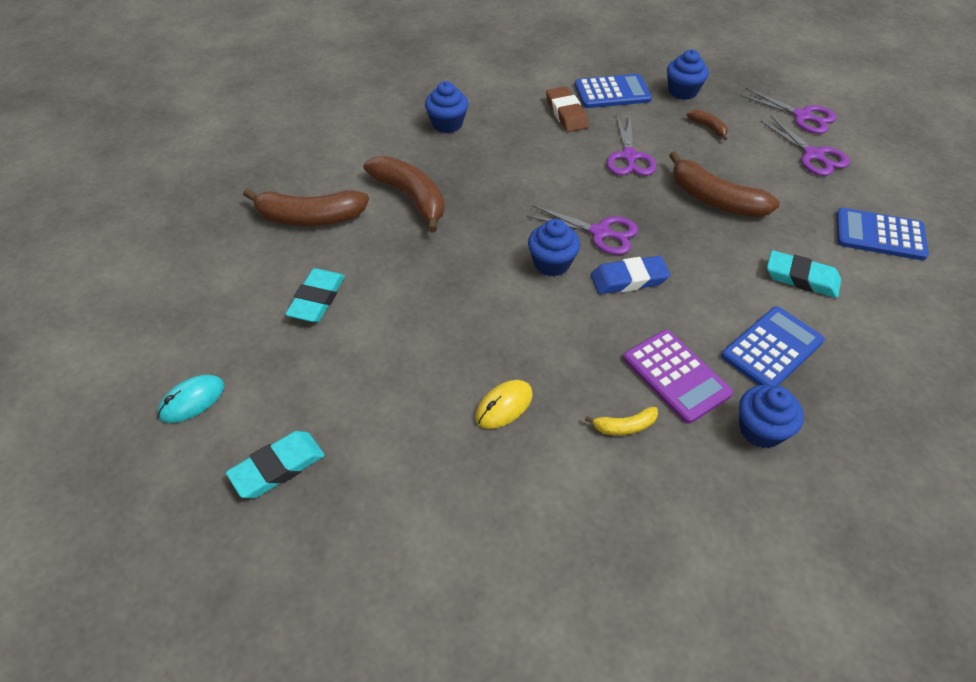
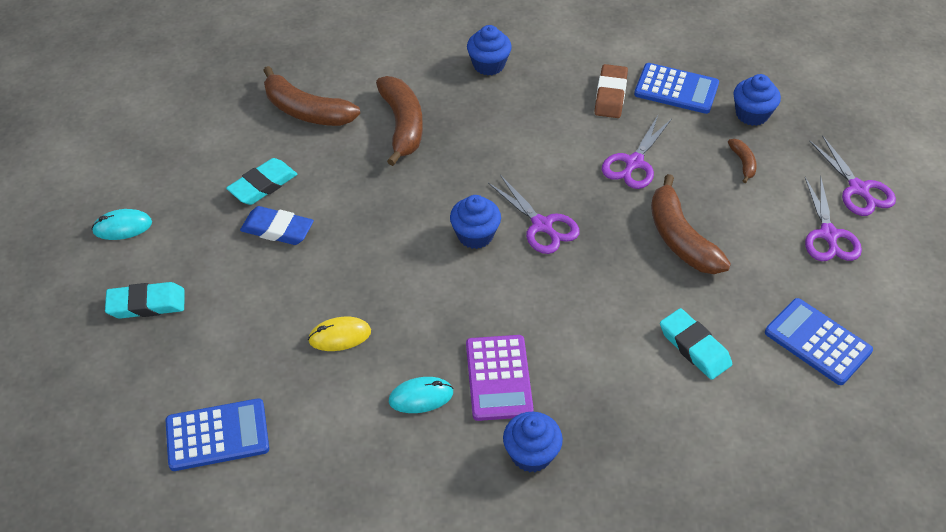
camera: 30 degrees right, 0 degrees up
yellow banana [585,407,658,435] -> turquoise mouse [389,377,454,413]
blue eraser [591,256,670,294] -> blue eraser moved to [240,206,314,245]
blue calculator [721,306,825,386] -> blue calculator moved to [166,398,269,471]

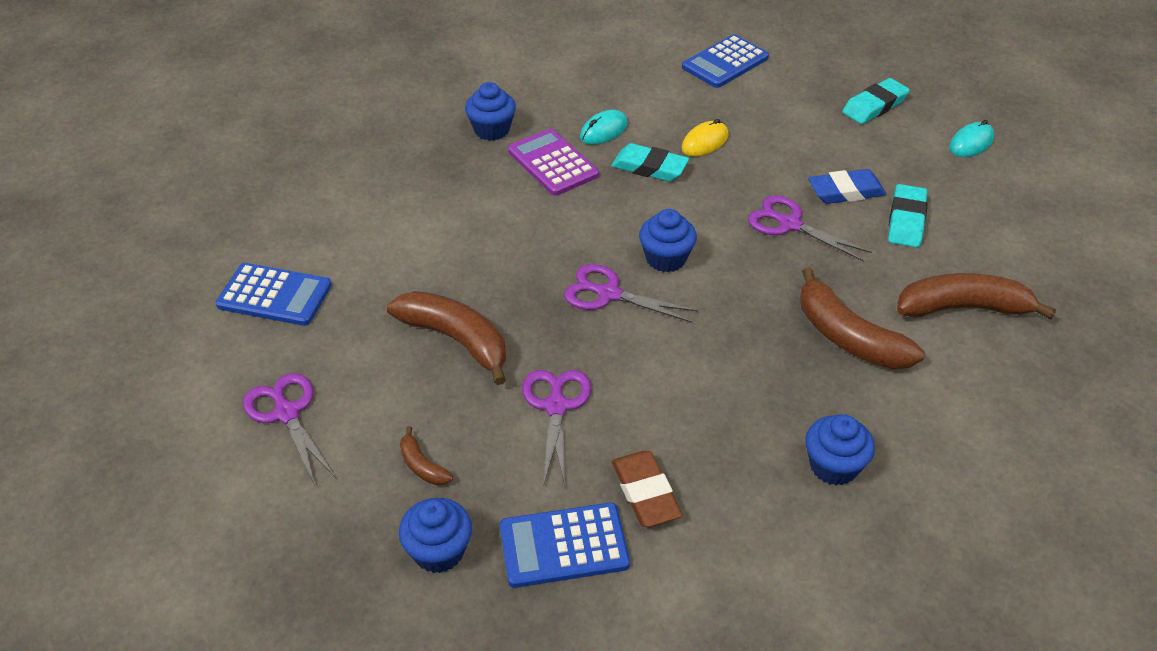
camera: 150 degrees right, 5 degrees down
turquoise eraser [660,308,732,380] -> turquoise eraser moved to [611,143,689,182]
purple scissors [809,135,896,216] -> purple scissors moved to [748,195,872,262]

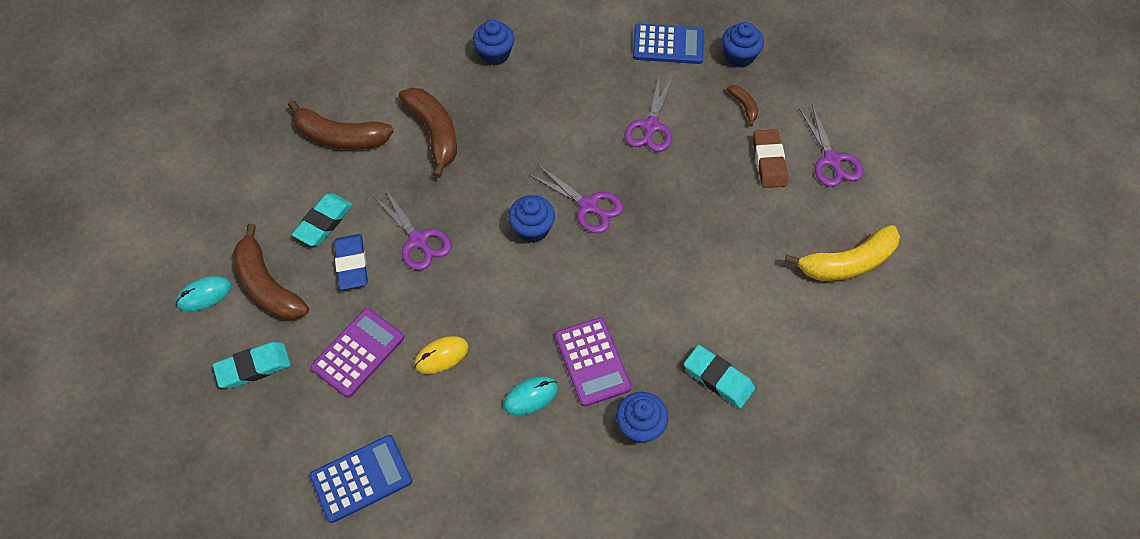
camera: 165 degrees left, 15 degrees up
blue calculator [216,263,332,326] -> yellow banana [785,225,900,281]
brown banana [387,291,506,385] -> brown banana moved to [233,224,309,320]
turquoise eraser [611,143,689,182] -> turquoise eraser moved to [684,345,755,408]
brown eraser [612,451,682,527] -> brown eraser moved to [753,129,788,188]
blue eraser [808,169,886,204] -> blue eraser turned 75 degrees clockwise [334,234,368,290]
none -> purple calculator [311,308,404,398]

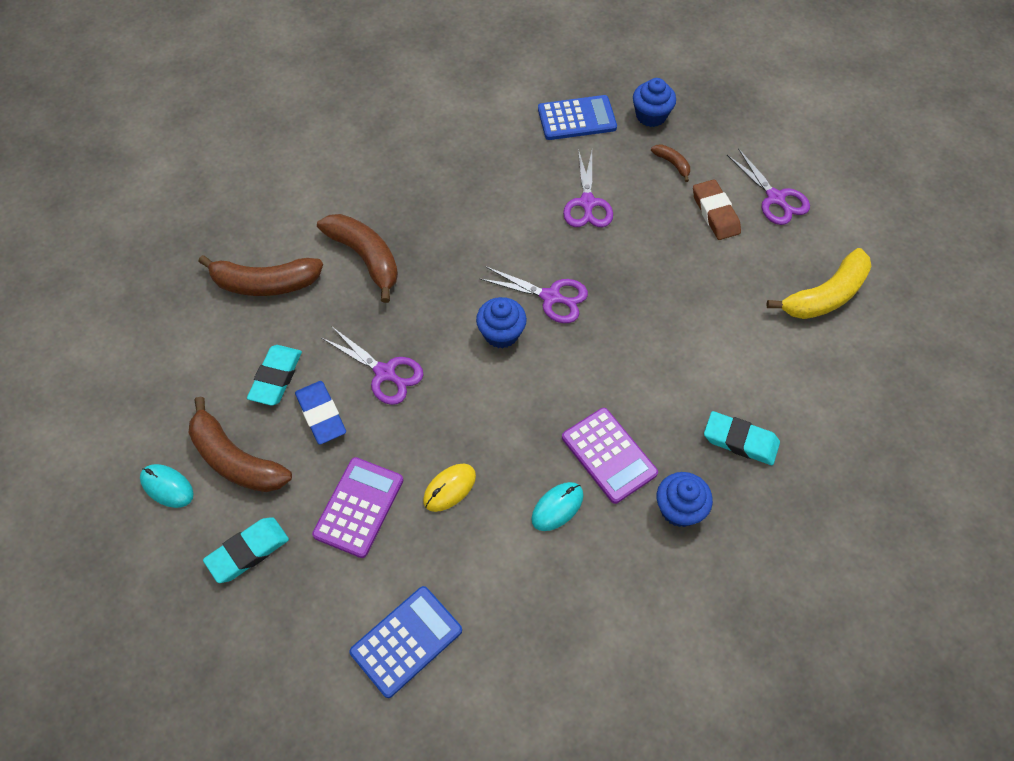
camera: 15 degrees left, 0 degrees up
turquoise mouse [176,276,231,312] -> turquoise mouse turned 75 degrees clockwise [140,464,194,508]
blue cupcake [473,20,515,65] -> none

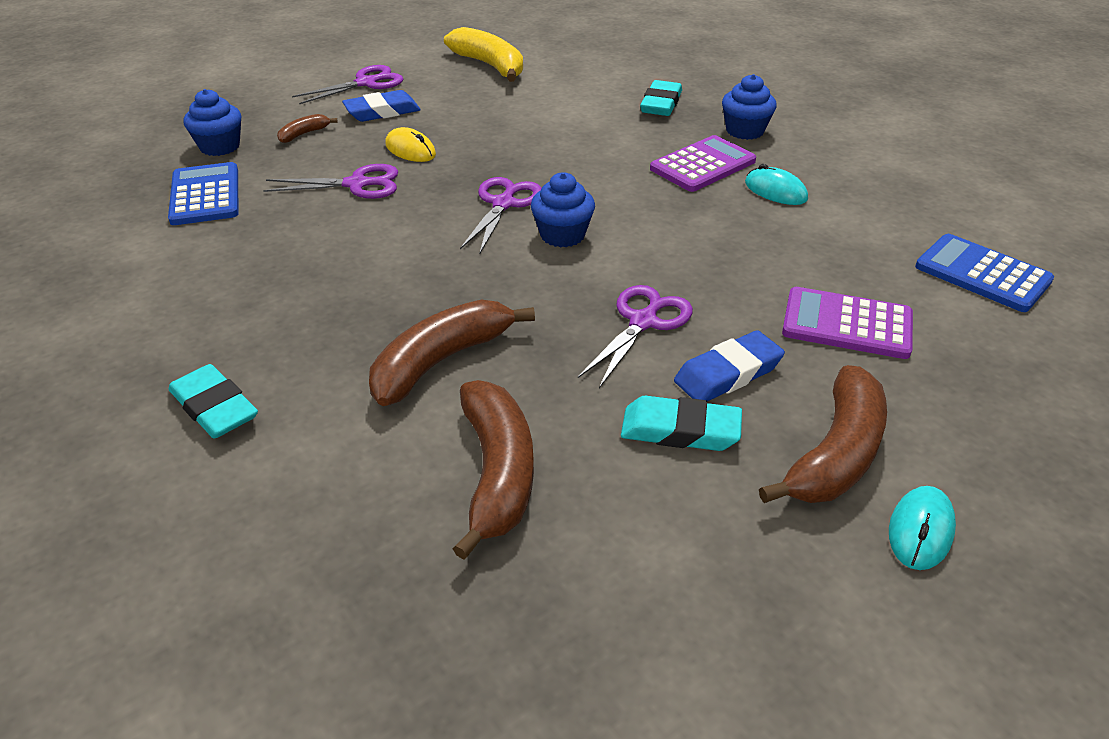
camera: 95 degrees left, 20 degrees down
turquoise eraser [203,517,289,583] -> turquoise eraser moved to [169,364,258,439]
yellow mouse [423,463,476,512] -> yellow mouse moved to [385,127,436,162]
brown eraser [693,179,741,240] -> blue eraser [342,90,421,122]

